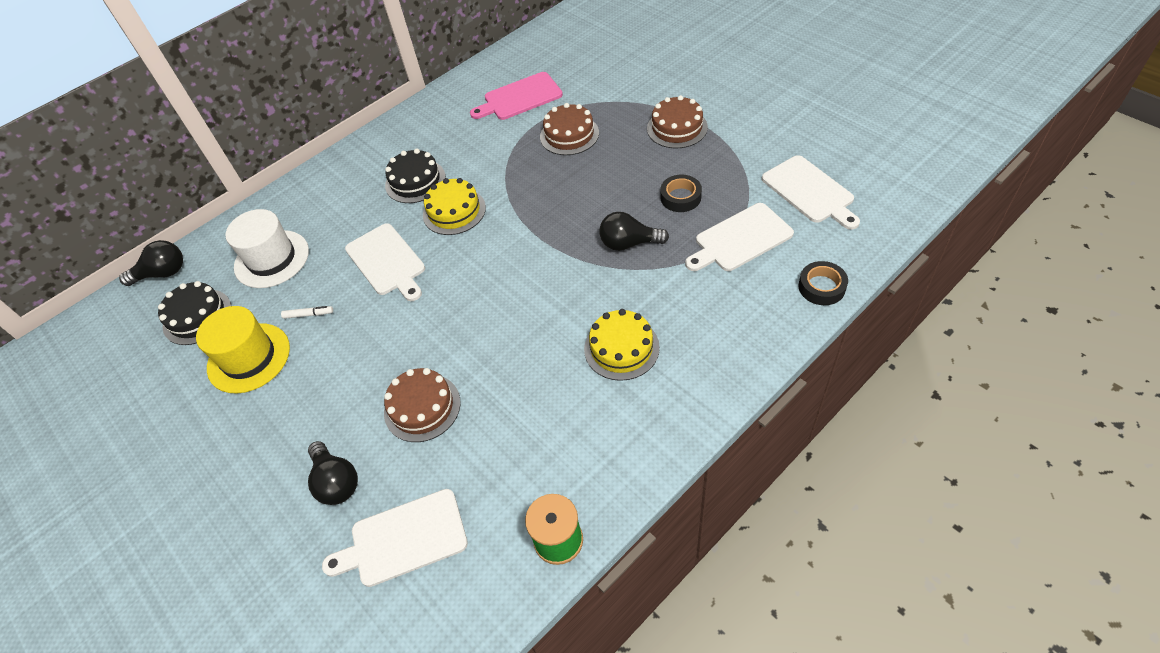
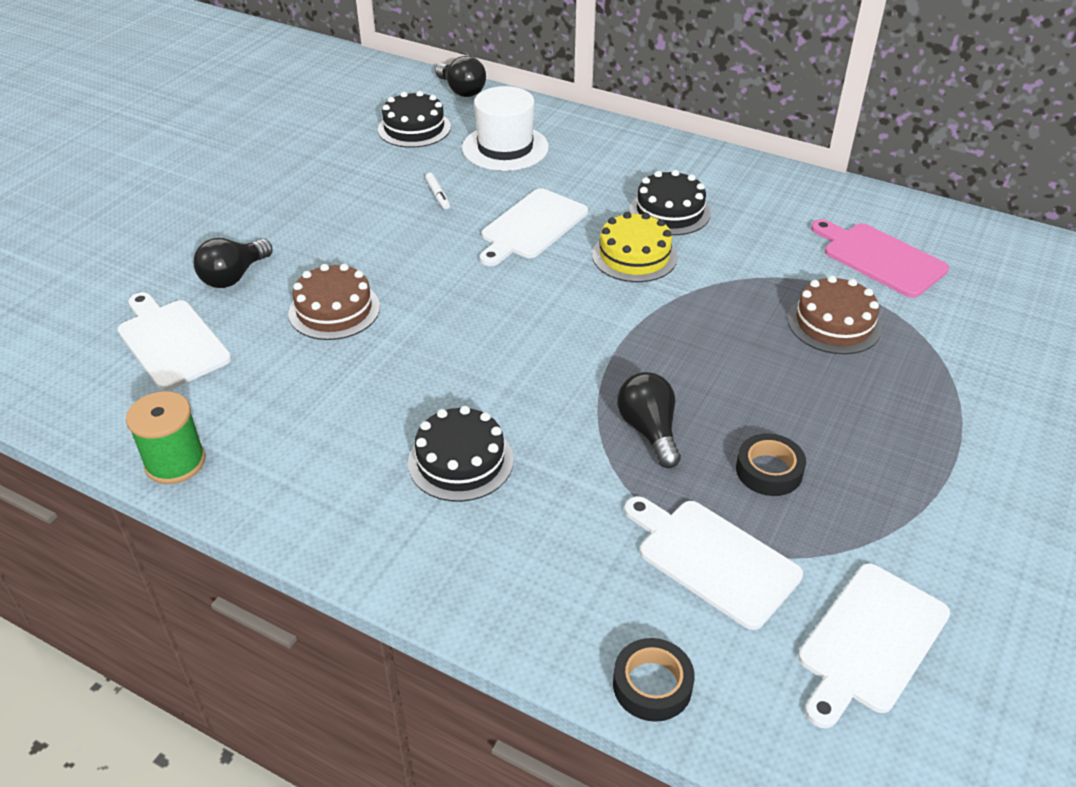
camera: 65 degrees right, 10 degrees down
yellow hat [196,306,290,394] -> none
yellow cake [584,309,660,381] -> black cake [408,406,514,502]
brown cake [647,95,708,148] -> none

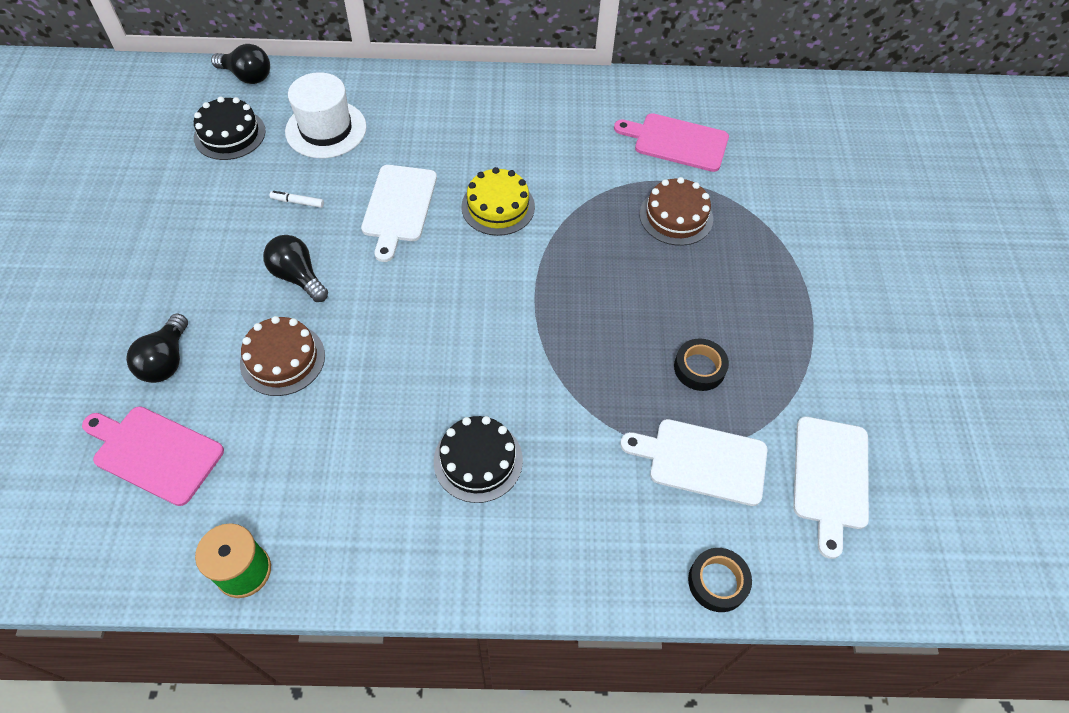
camera: 30 degrees left, 15 degrees up
white cutting board [118,292,231,390] -> pink cutting board [82,406,224,506]
white marker [425,173,450,209] -> white marker turned 150 degrees clockwise [270,191,324,208]
black light bulb [617,372,681,468] -> black light bulb moved to [263,235,328,302]
black cake [629,170,711,235] -> none

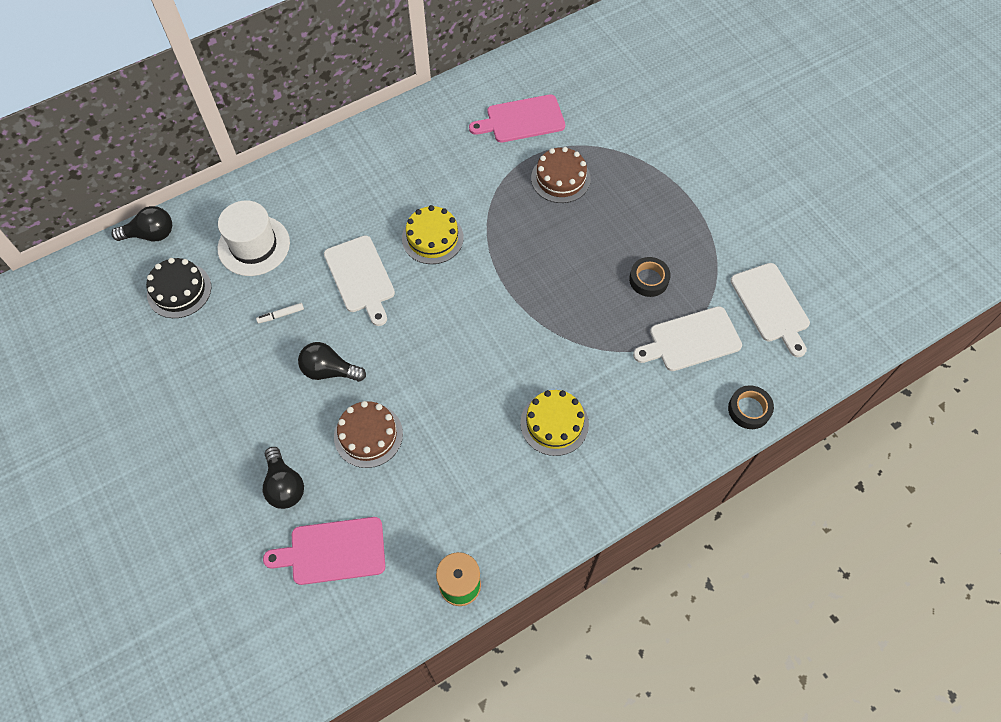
camera: 30 degrees left, 5 degrees up
black cake [434,416,523,503] -> yellow cake [520,390,589,456]

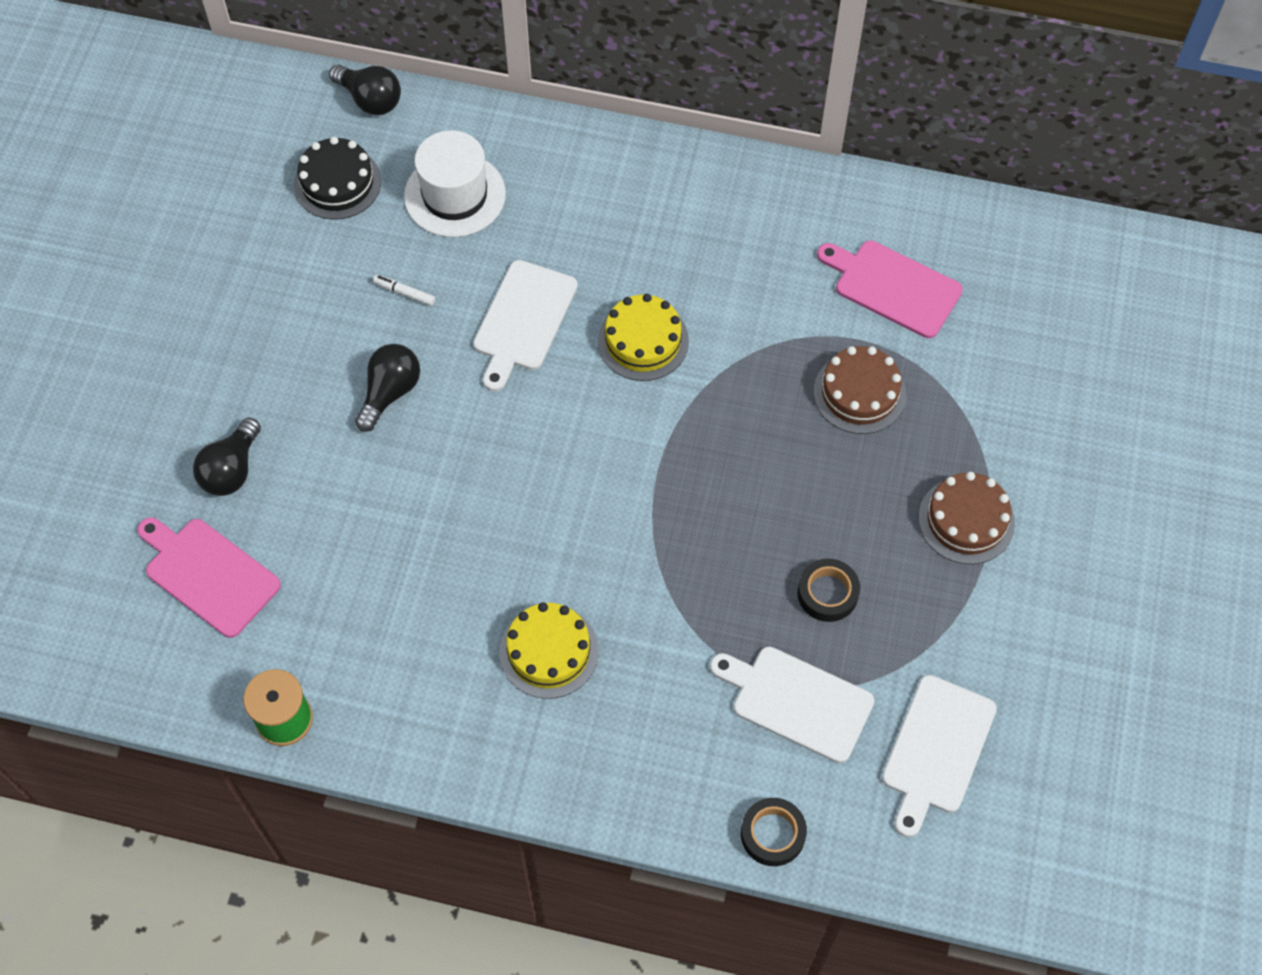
camera: 45 degrees right, 0 degrees up
black light bulb [298,342,366,382] -> black light bulb turned 60 degrees clockwise [355,344,420,432]
brown cake [334,401,403,468] -> brown cake moved to [919,472,1015,564]

